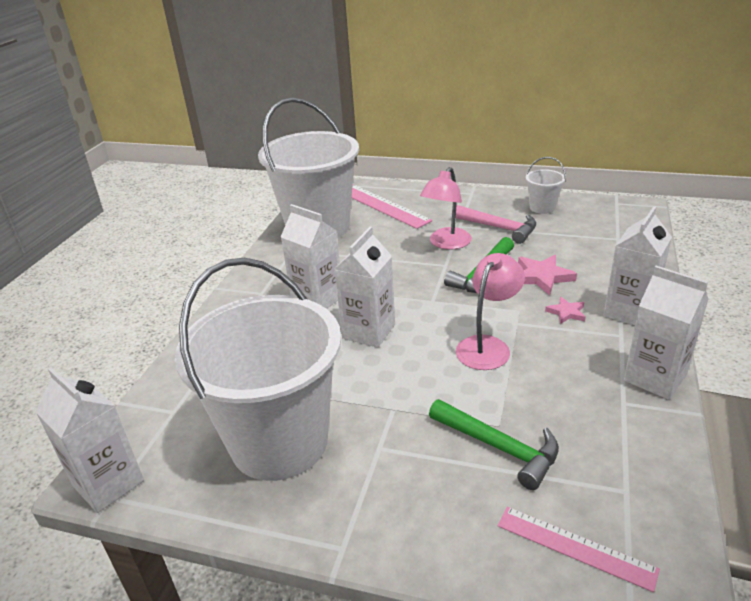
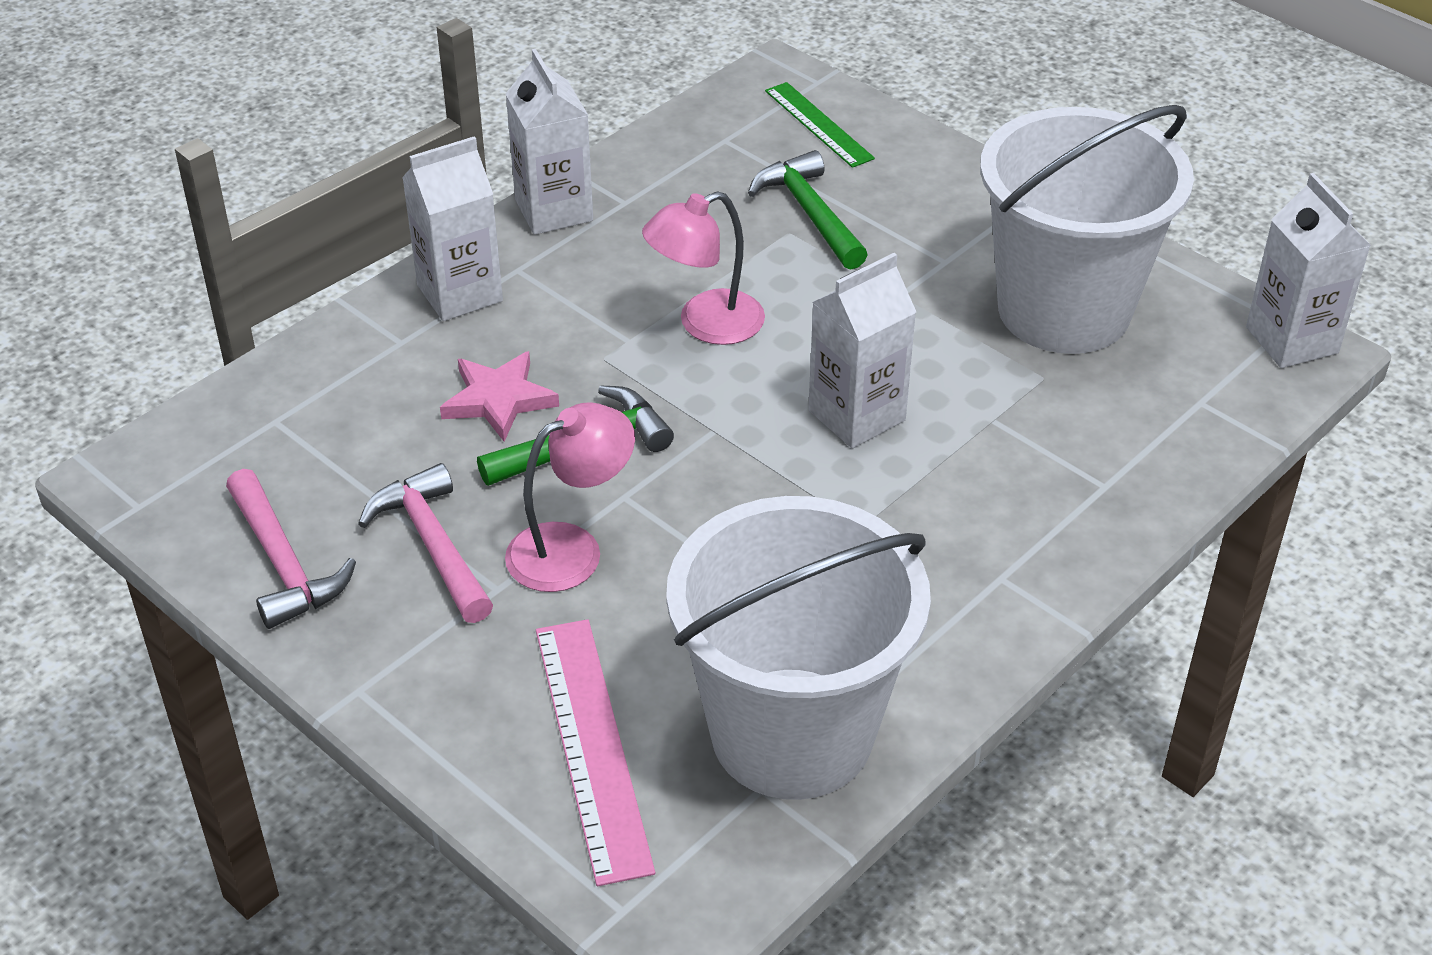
camera: 155 degrees left, 10 degrees up
white carton [281,204,340,309] -> none
pink ruler [498,507,660,592] -> green ruler [765,82,875,168]
white bucket [526,157,566,214] -> pink hammer [226,469,356,629]
pink star [545,297,586,324] -> none

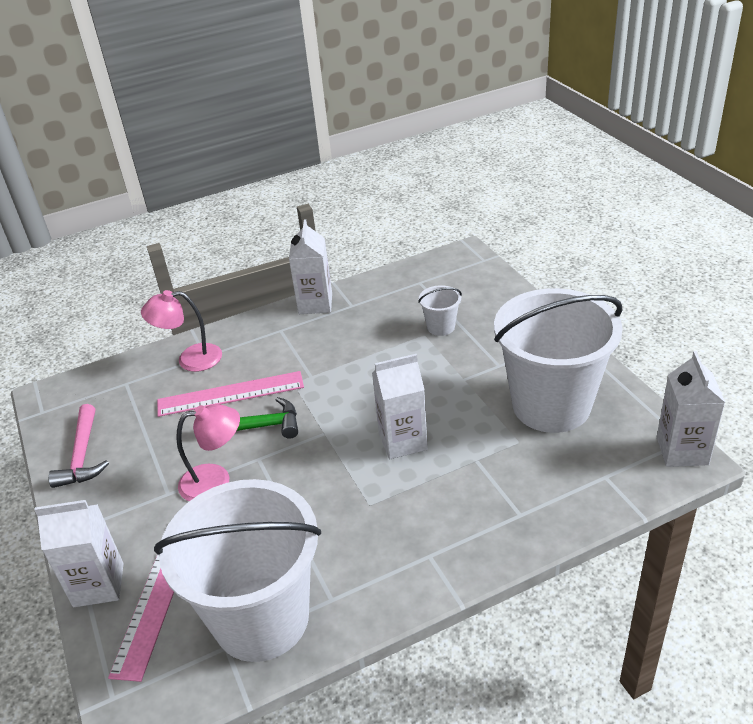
camera: 25 degrees right, 5 degrees down
pink hammer [358,463,493,623] -> none
white carton [402,136,503,321] -> white carton moved to [34,500,124,607]
pink star [440,351,559,442] -> pink ruler [157,371,304,417]
pink lamp [642,191,765,345] -> pink lamp moved to [141,290,222,372]
green hammer [748,150,868,270] -> white bucket [418,285,462,336]
green ruler [765,82,875,168] -> none

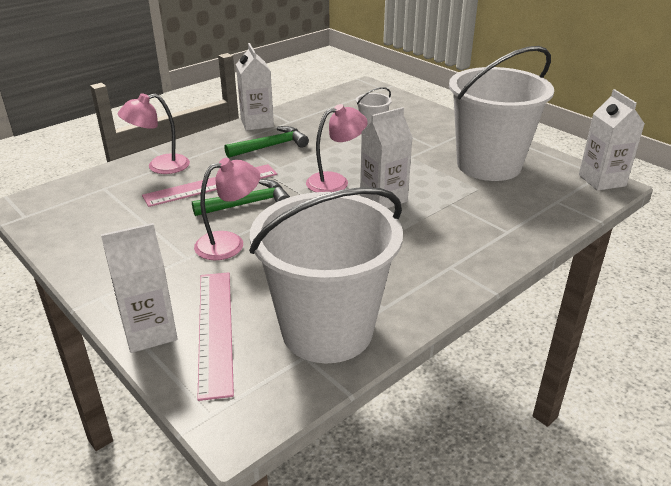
camera: 20 degrees left, 5 degrees down
pink hammer [48,404,109,488] -> none
none -> green hammer [224,126,309,158]
none -> pink lamp [306,104,368,192]

